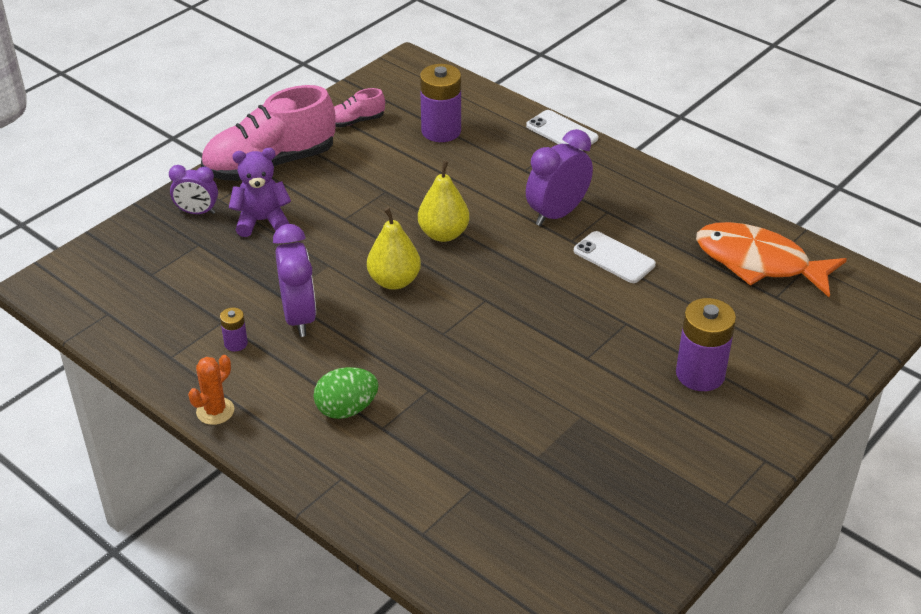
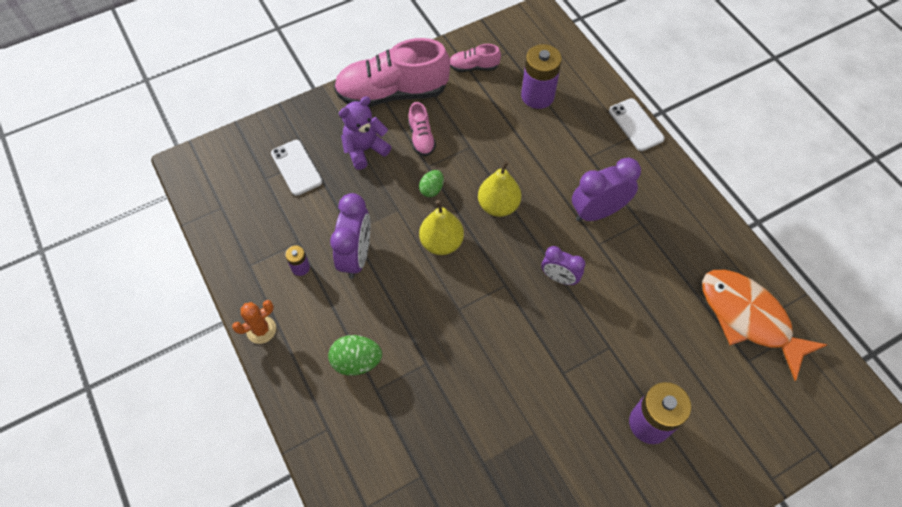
camera: 20 degrees right, 20 degrees up
purple clock [169,165,218,214] -> purple clock moved to [541,246,585,285]
purple teddy bear [229,148,291,237] -> purple teddy bear turned 45 degrees counterclockwise [339,96,391,170]
white phone [574,231,656,283] -> white phone moved to [271,140,322,196]
none -> pink shoe [408,102,436,156]
none -> green egg [419,170,444,197]

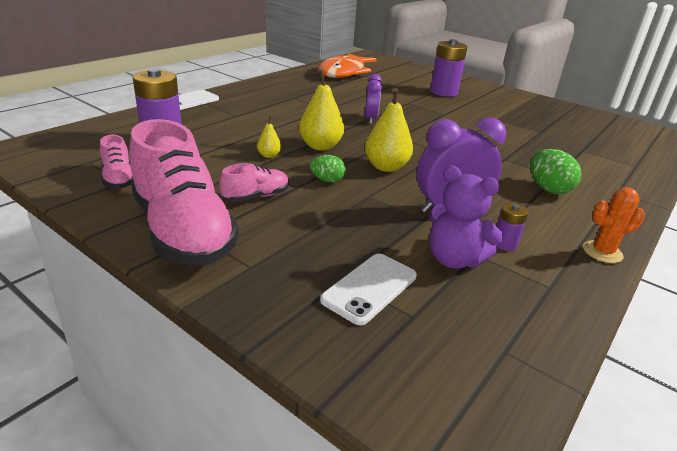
camera: 115 degrees left, 30 degrees down
orange cactus [232,300,276,344] -> orange cactus turned 45 degrees counterclockwise [583,187,645,263]
purple teddy bear [339,96,391,170] -> purple teddy bear moved to [429,166,504,269]
purple clock [572,157,641,222] -> none
none -> yellow pear [257,116,281,158]

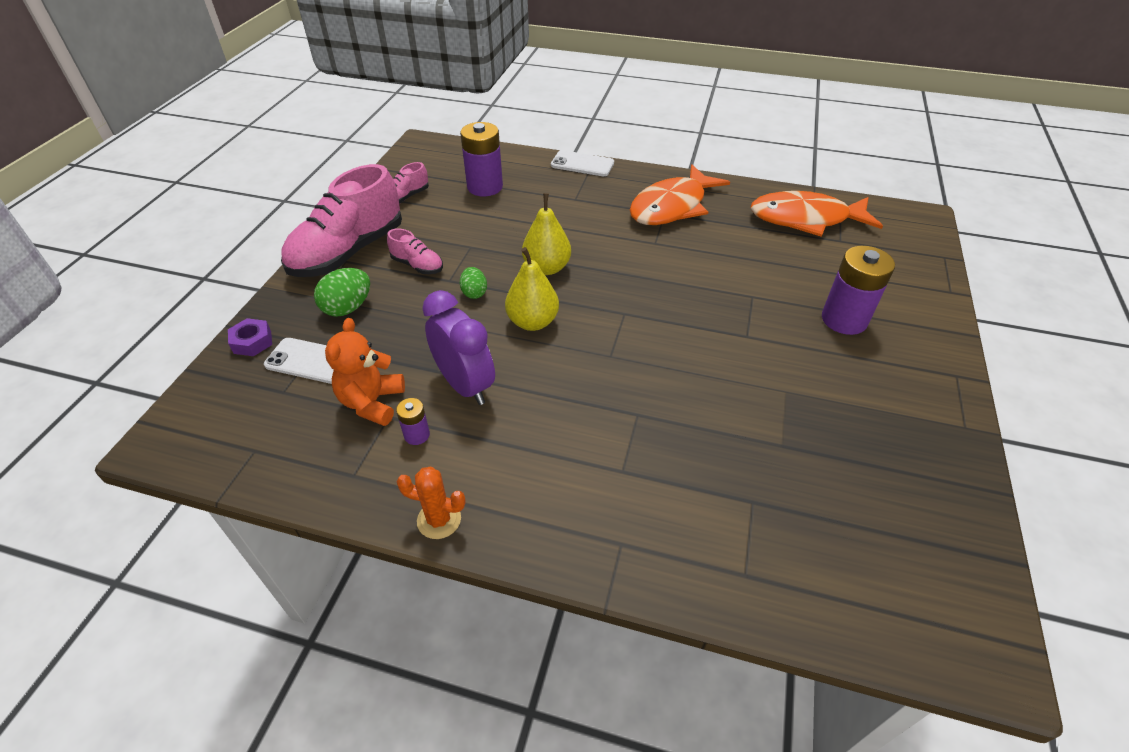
camera: 70 degrees right, 15 degrees up
yellow pear [257,116,281,158] -> none
purple clock [365,74,382,124] -> none
purple teddy bear [429,166,504,269] -> orange teddy bear [325,318,405,426]
green egg [530,149,581,194] -> green egg moved to [314,268,370,317]
orange cactus [583,187,645,263] -> orange cactus turned 45 degrees counterclockwise [397,467,466,539]
none -> purple nut [228,318,272,356]
none -> orange fish [630,164,730,225]

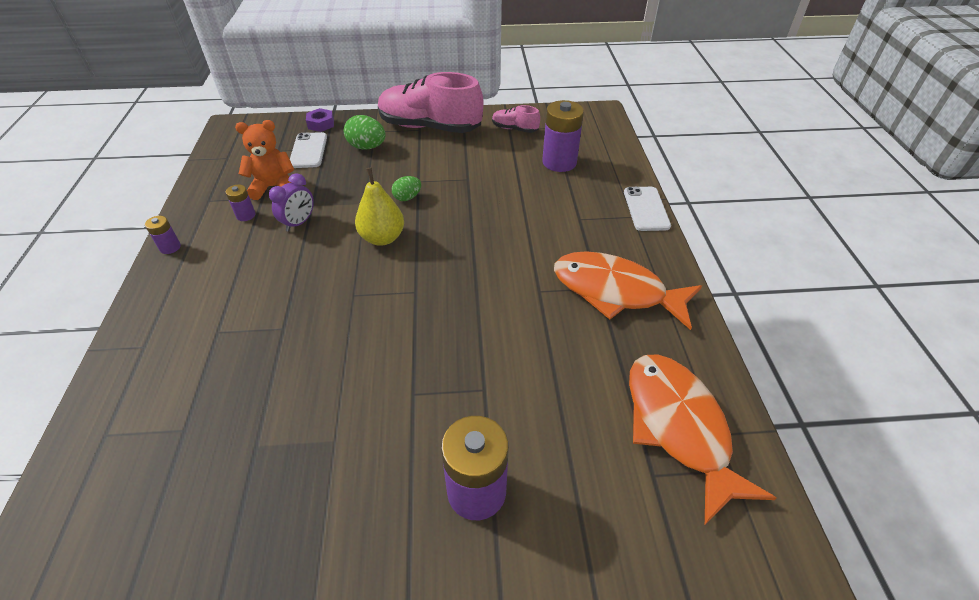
camera: 70 degrees right, 0 degrees up
pink shoe [387,228,443,274] -> none
orange cactus [397,467,466,539] -> purple battery [145,216,181,254]
purple clock [422,290,495,405] -> purple clock [269,173,314,232], size x0.62
yellow pear [522,193,571,275] -> none

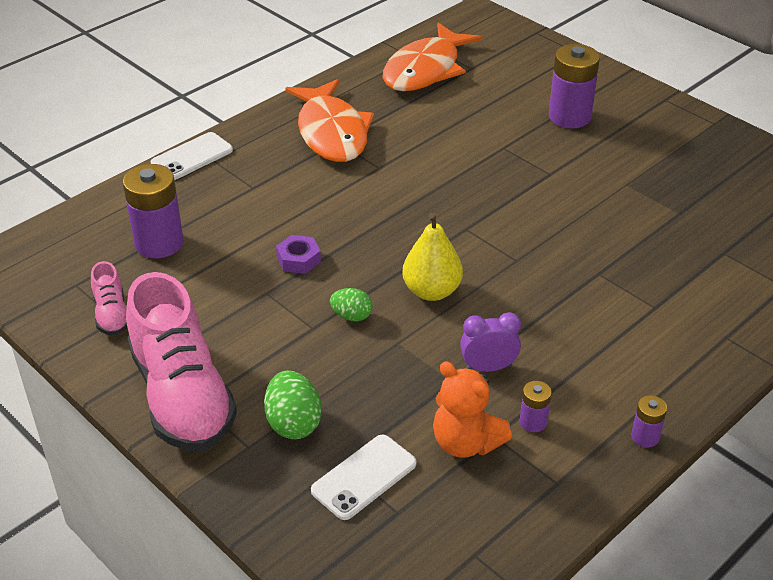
camera: 130 degrees left, 5 degrees down
purple nut [306,108,334,132] -> purple nut moved to [276,235,321,274]

